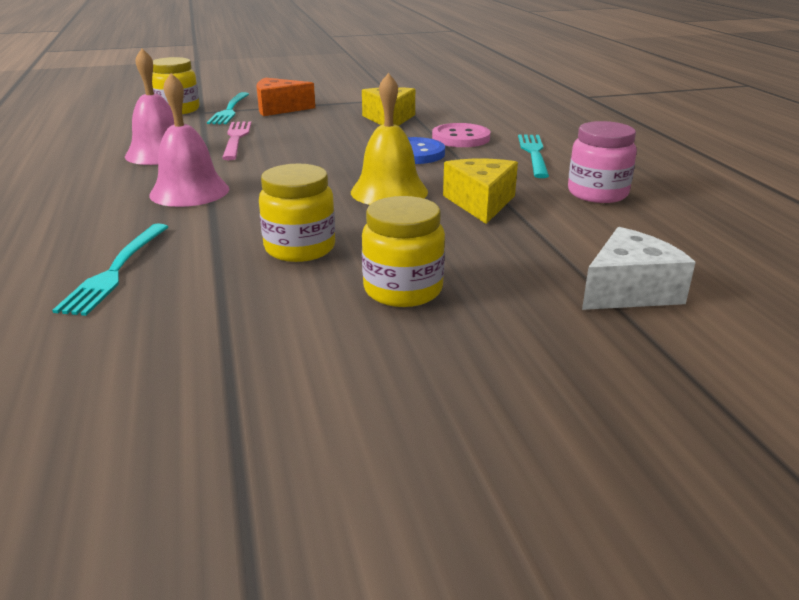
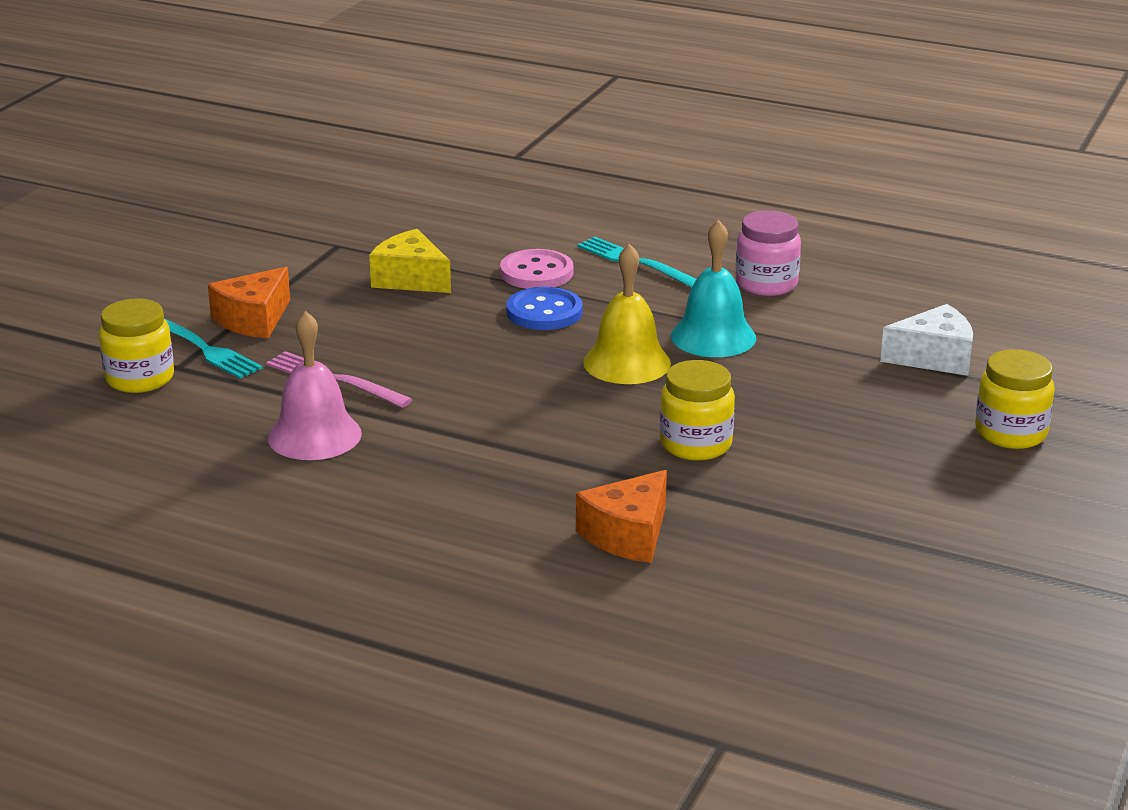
camera: 50 degrees left, 0 degrees up
turquoise fork [52,224,168,316] -> orange cheese [576,470,667,563]
pink bell [149,73,229,207] -> none
yellow jar [362,196,445,307] -> yellow jar moved to [975,349,1055,449]
yellow cheese [443,159,518,224] -> turquoise bell [671,220,756,357]
white cheese [582,227,696,310] -> white cheese turned 75 degrees clockwise [880,304,973,376]

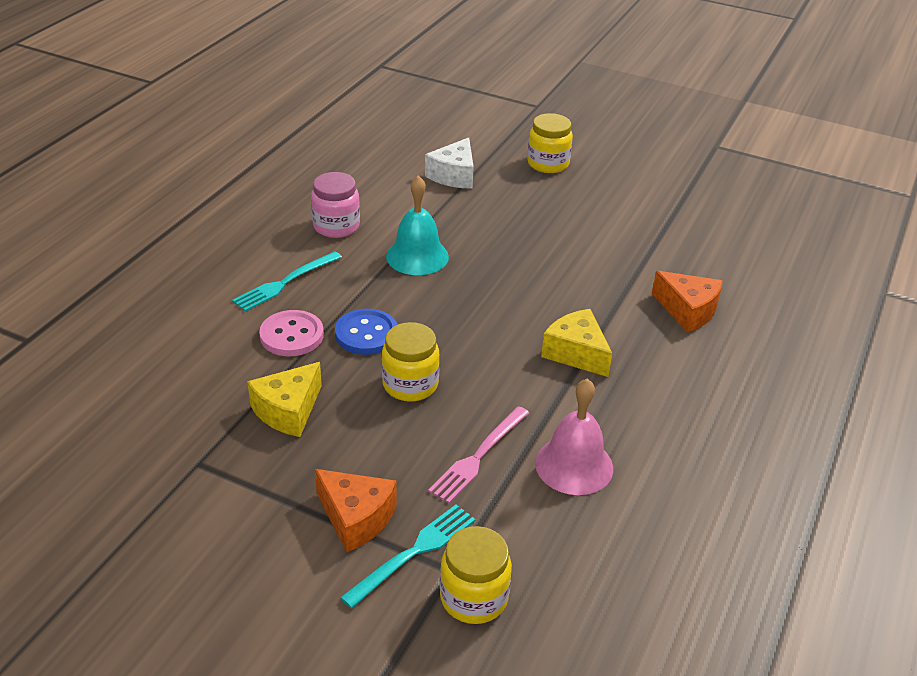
camera: 90 degrees left, 10 degrees up
yellow bell [583,244,671,384] -> none
yellow jar [659,360,735,461] -> yellow jar moved to [382,322,440,401]
white cheese [880,304,973,376] -> white cheese turned 150 degrees counterclockwise [425,138,474,189]
none -> yellow cheese [541,309,612,377]

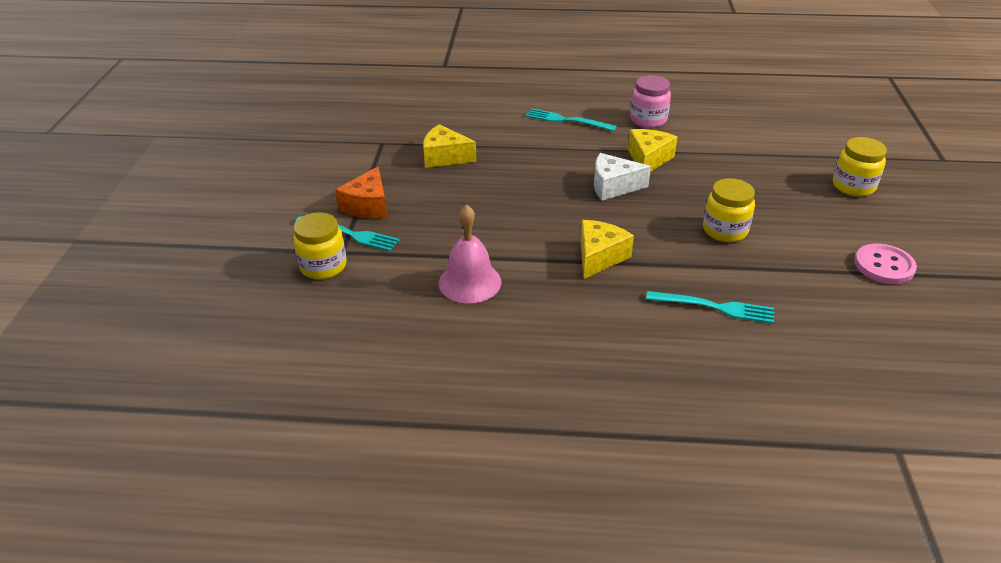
camera: 70 degrees right, 0 degrees up
pink button [259,310,324,356] -> pink button moved to [854,244,917,284]
blue button [335,309,397,355] -> none
yellow jar [382,322,440,401] -> yellow jar moved to [703,178,755,242]
turquoise bell [386,176,449,275] -> yellow cheese [628,129,677,172]
white cheese [425,138,474,189] -> white cheese moved to [594,153,651,201]
pink fork [428,406,529,504] -> none
orange cheese [652,271,723,332] -> turquoise fork [646,291,774,324]

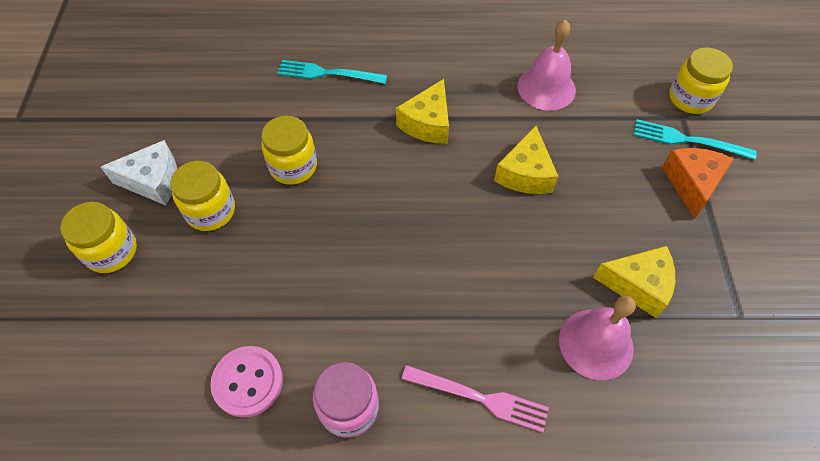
camera: 175 degrees right, 20 degrees up
turquoise fork [525,108,617,131] -> pink fork [402,365,549,433]
white cheese [594,153,651,201] -> white cheese moved to [101,140,177,205]
yellow cheese [628,129,677,172] -> yellow cheese moved to [494,126,558,194]
pink button [854,244,917,284] -> pink button moved to [210,346,283,417]
none -> yellow jar [170,161,235,231]
none -> pink bell [559,296,635,380]

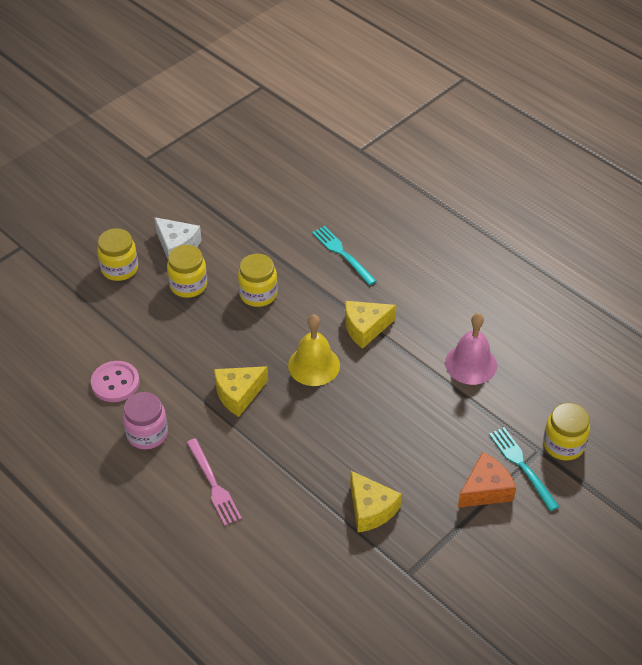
camera: 45 degrees right, 10 degrees down
yellow cheese [494,126,558,194] -> yellow cheese moved to [214,366,268,417]
pink bell [559,296,635,380] -> none
none -> yellow bell [288,315,340,386]

